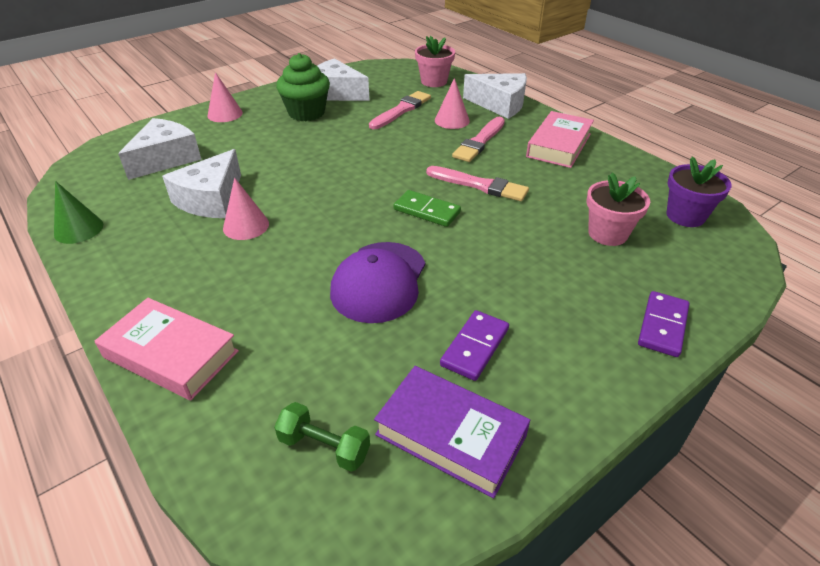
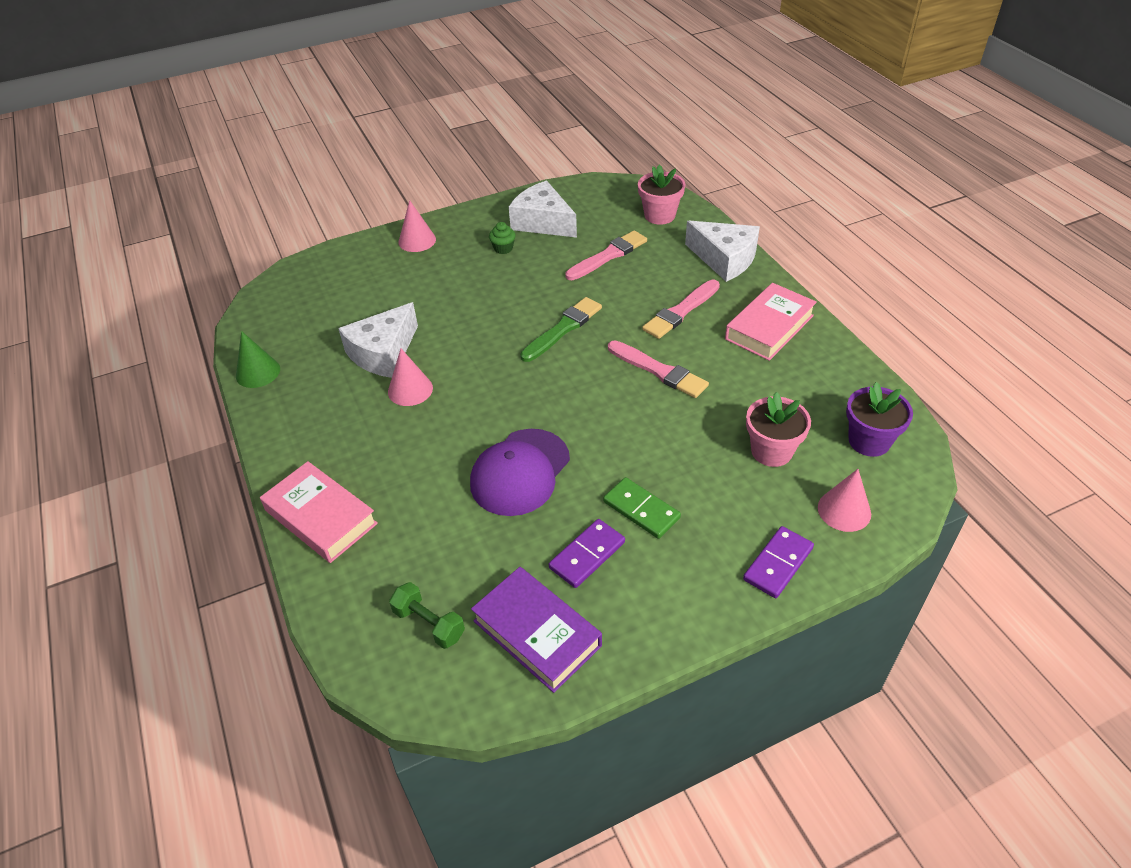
camera: 15 degrees right, 5 degrees up
white cheese [118,118,201,180] -> none
green cupcake [276,53,330,121] -> green cupcake [489,222,516,254], size x0.47
green domino [394,190,461,227] -> green domino moved to [603,477,681,539]
pink cone [435,78,470,129] -> pink cone moved to [818,469,871,532]
none -> green brush [520,297,602,362]

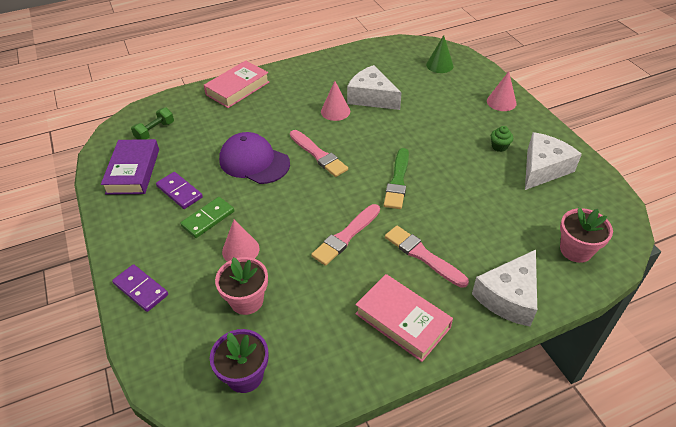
camera: 90 degrees right, 0 degrees up
green cone [236,331,280,388] -> green cone moved to [426,35,454,73]
purple book [471,567,602,693] -> purple book turned 45 degrees counterclockwise [101,139,159,195]
green brush [520,297,602,362] -> green brush turned 60 degrees clockwise [384,148,409,209]
pink brush [565,230,647,280] -> pink brush moved to [290,130,348,177]
pink cone [818,469,871,532] -> pink cone moved to [222,220,259,262]

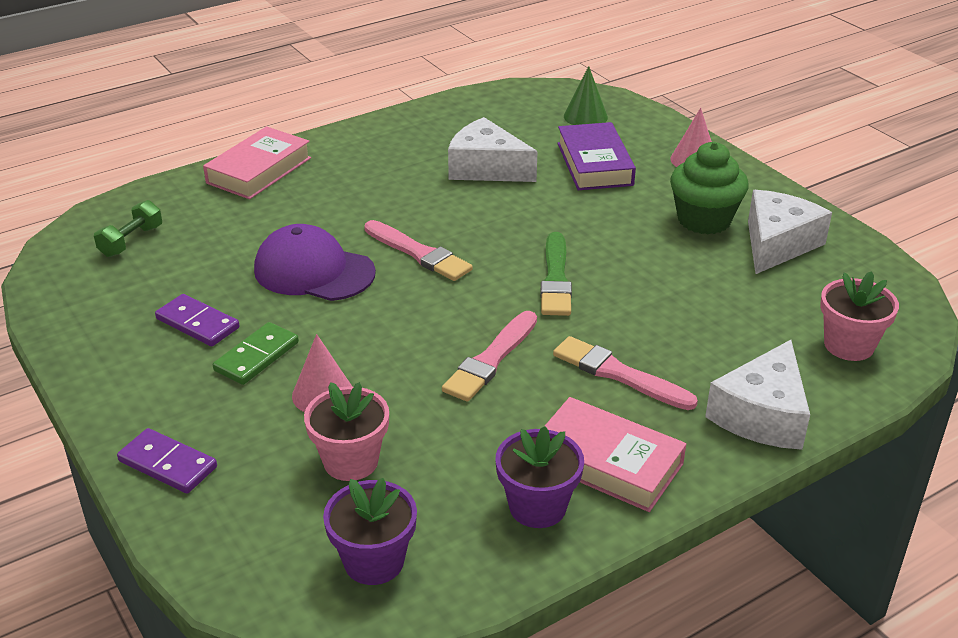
camera: 10 degrees left, 10 degrees down
purple book [101,139,159,195] -> purple book moved to [557,122,636,190]
pink cone [321,81,350,121] -> none
green cupcake [491,126,513,152] -> green cupcake [670,142,749,234], size x2.15
none -> purple flower pot [495,426,584,528]

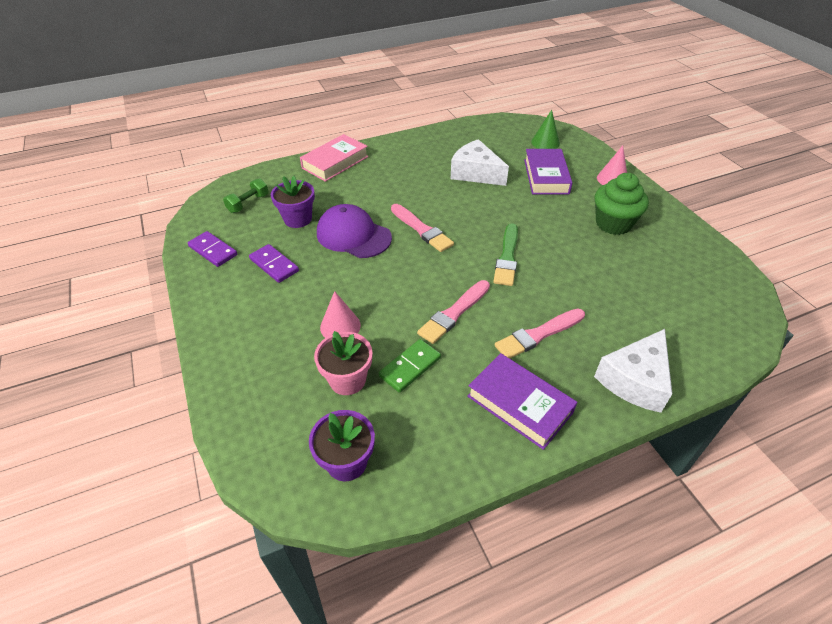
camera: 10 degrees right, 10 degrees up
purple domino [117,428,217,493] -> purple domino moved to [188,231,237,267]
green domino [213,322,299,385] -> green domino moved to [379,339,441,393]
purple flower pot [495,426,584,528] -> purple flower pot moved to [271,176,315,228]
pink book [545,397,686,512] -> purple book [467,353,577,450]
pink brush [553,336,698,410] -> pink brush turned 75 degrees counterclockwise [495,309,585,359]
white cheese [748,190,832,274] -> none
pink flower pot [820,271,899,361] -> none

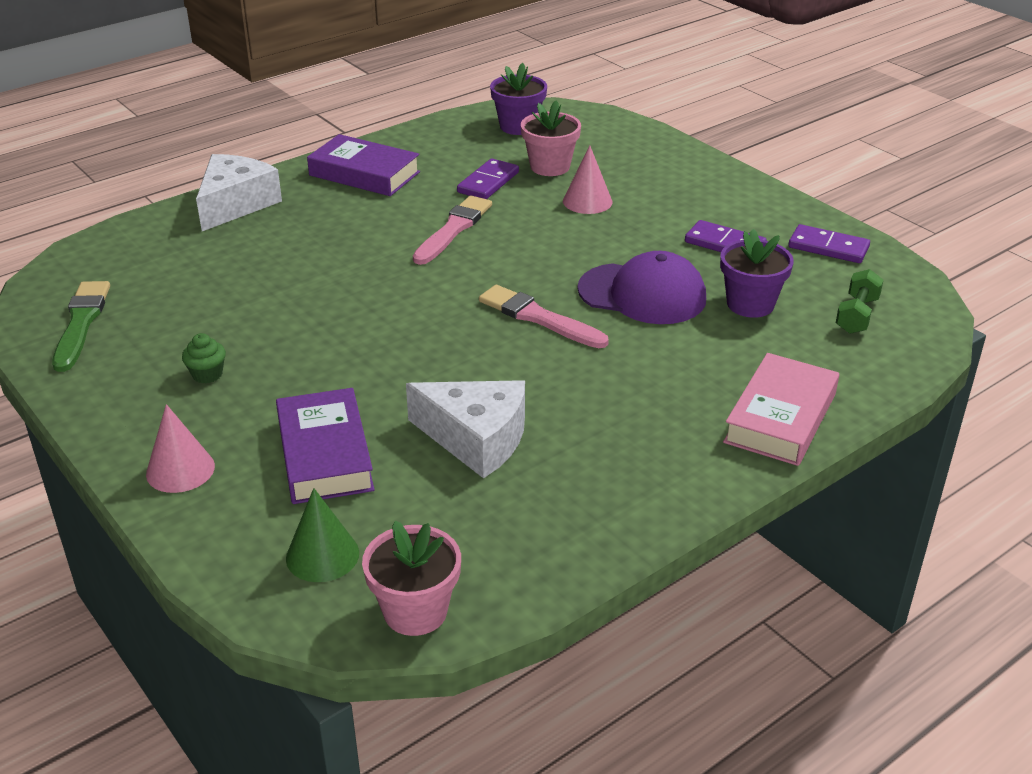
camera: 165 degrees right, 10 degrees down
green domino [379,339,441,393] -> purple domino [457,159,519,199]
green brush [493,223,518,286] -> green brush moved to [52,281,110,372]
pink brush [495,309,585,359] -> none
green cupcake [594,173,649,235] -> green cupcake [182,333,226,383], size x0.47
none -> pink flower pot [362,521,461,636]

